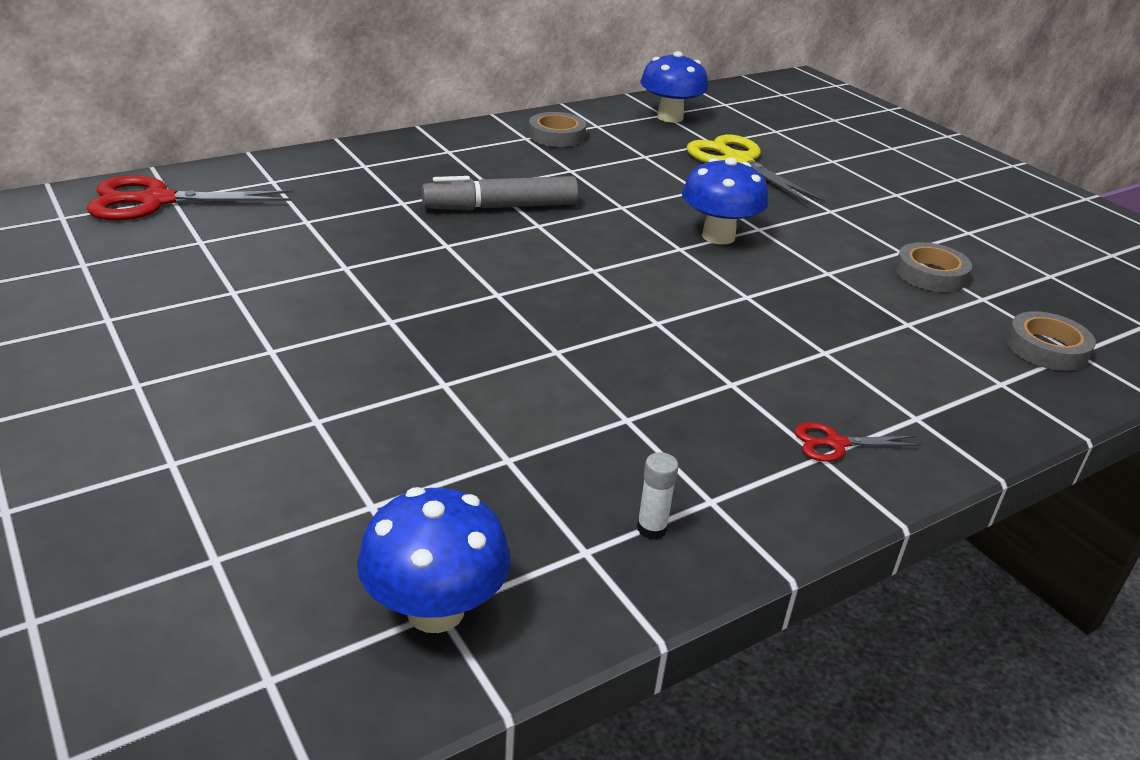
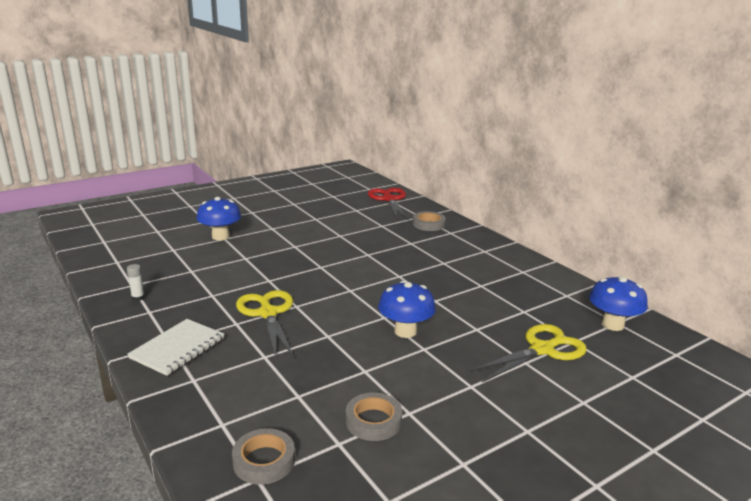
camera: 90 degrees right, 10 degrees down
blue mushroom [357,487,511,633] -> blue mushroom moved to [196,197,241,240]
grey marker [422,176,578,210] -> none
grey tape [529,112,586,147] -> grey tape moved to [413,211,446,231]
red scissors [795,422,921,462] -> white notebook [128,319,224,376]
none -> yellow scissors [236,290,294,357]

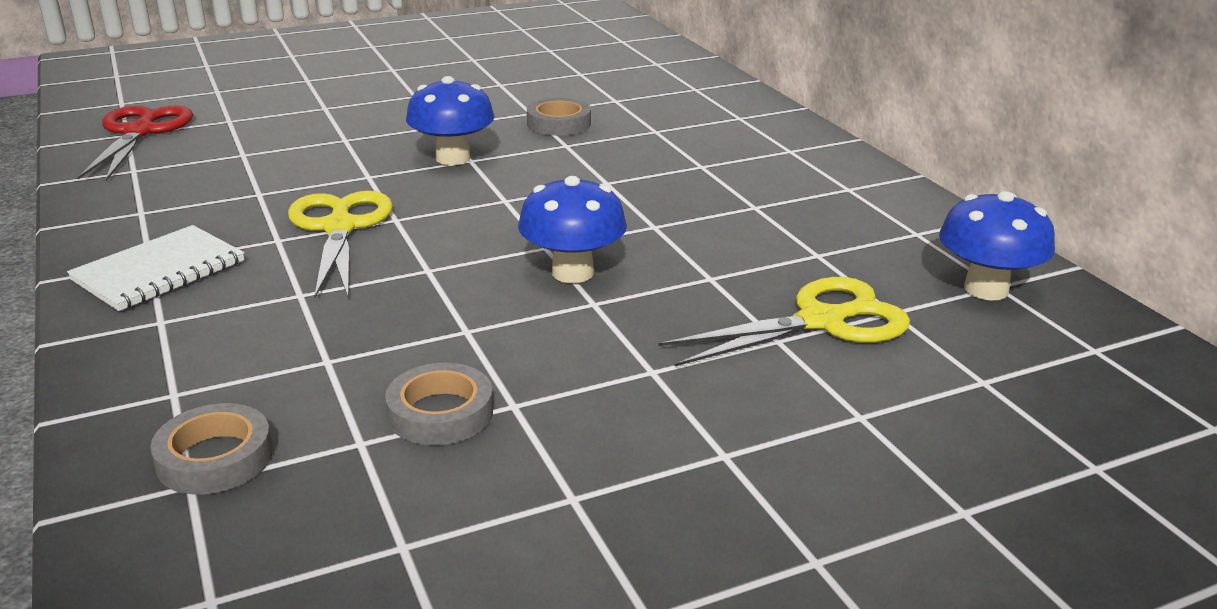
camera: 10 degrees right, 5 degrees up
white glue stick [127,264,145,301] -> none
blue mushroom [196,197,241,240] -> blue mushroom moved to [406,76,495,165]
red scissors [368,188,409,220] -> red scissors moved to [78,106,193,181]
grey tape [413,211,446,231] -> grey tape moved to [527,98,591,136]

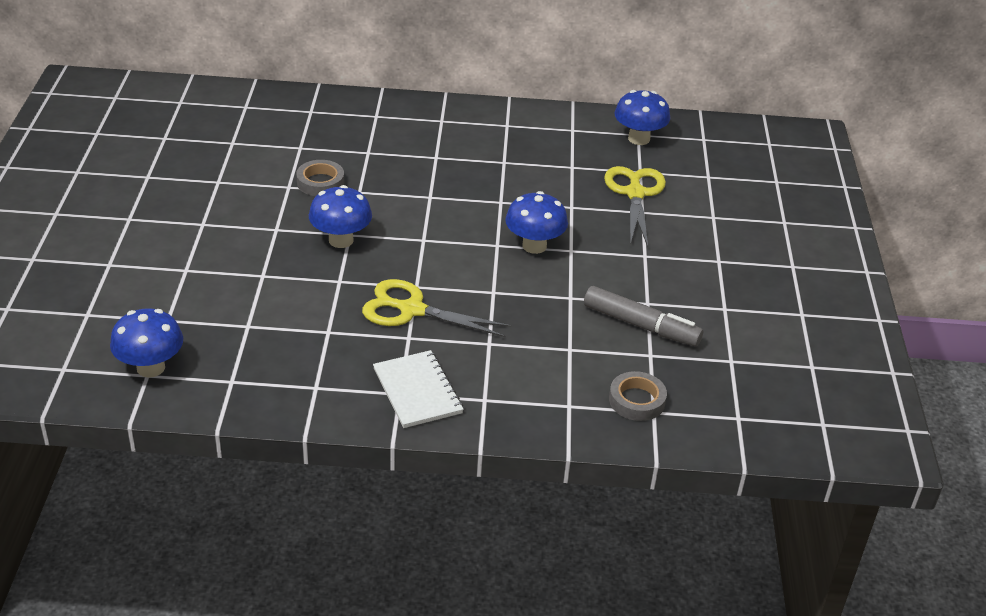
camera: 65 degrees left, 10 degrees up
red scissors [78,106,193,181] -> blue mushroom [110,308,183,378]
grey tape [385,363,493,445] -> grey marker [584,286,703,346]

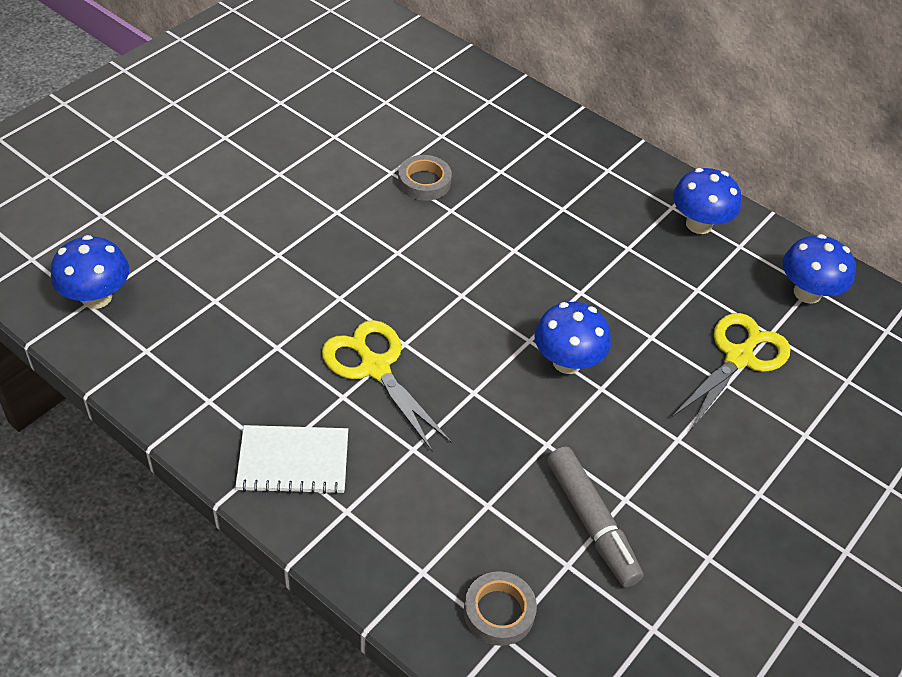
camera: 35 degrees right, 10 degrees up
blue mushroom [309,185,372,248] -> blue mushroom moved to [673,168,742,234]
white notebook [373,350,464,428] -> white notebook turned 75 degrees clockwise [235,425,348,494]

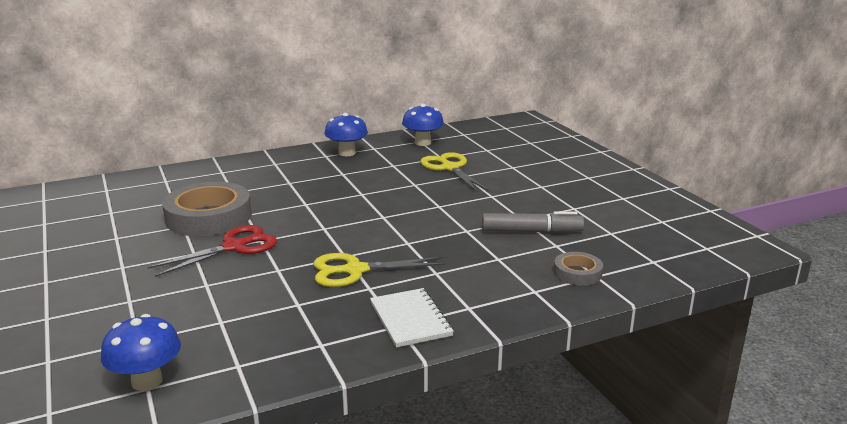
camera: 60 degrees left, 25 degrees down
white notebook [235,425,348,494] -> white notebook turned 45 degrees counterclockwise [370,288,454,348]
grey tape [398,155,452,201] -> grey tape [162,182,252,236], size x2.02
blue mushroom [534,302,611,374] -> none
none -> red scissors [147,225,277,277]

